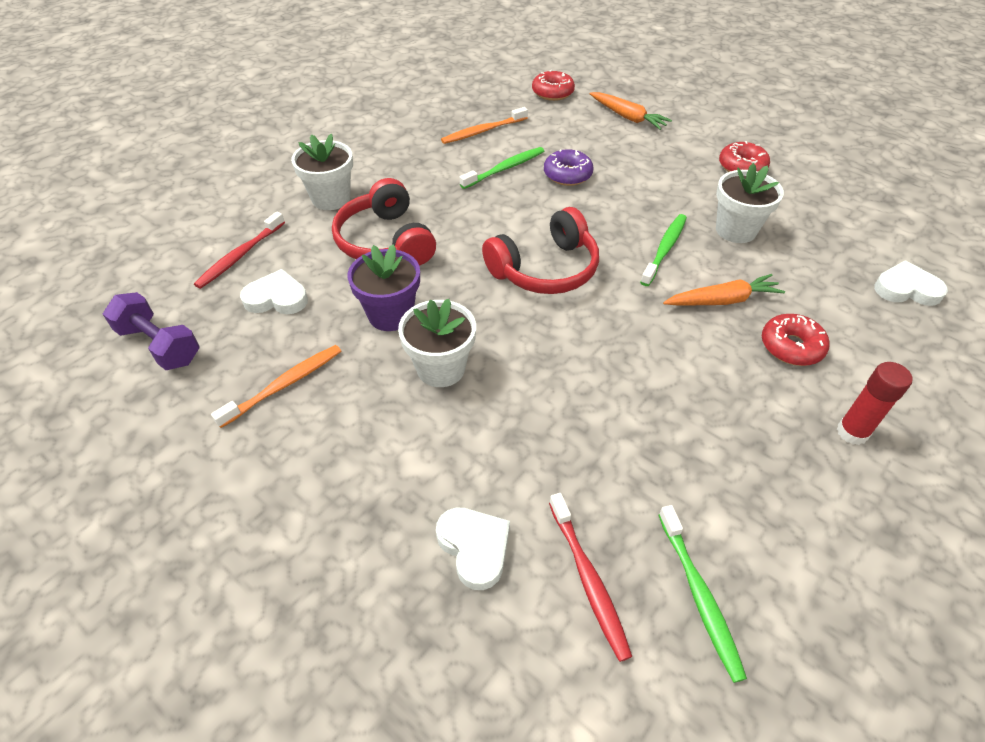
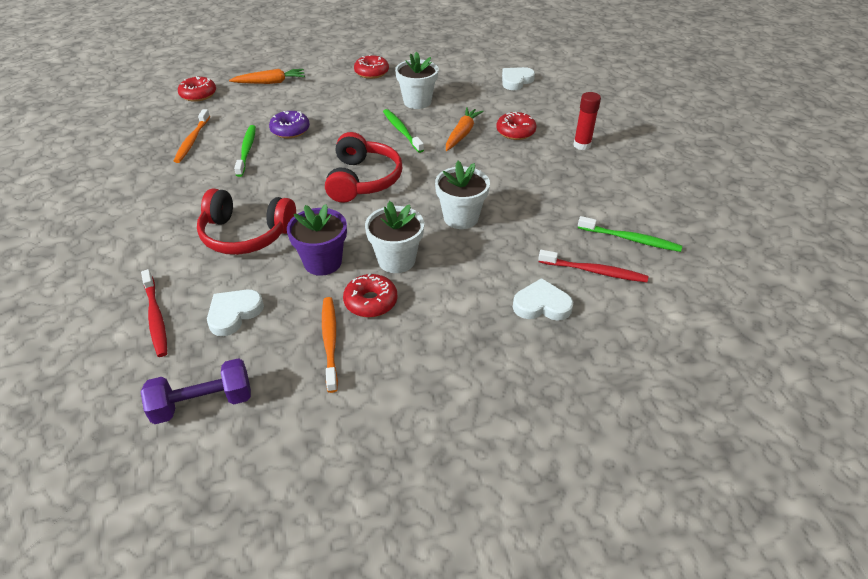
camera: 55 degrees left, 5 degrees down
white flower pot [291,134,353,210] -> white flower pot moved to [435,161,490,229]
none -> red donut [343,273,397,318]

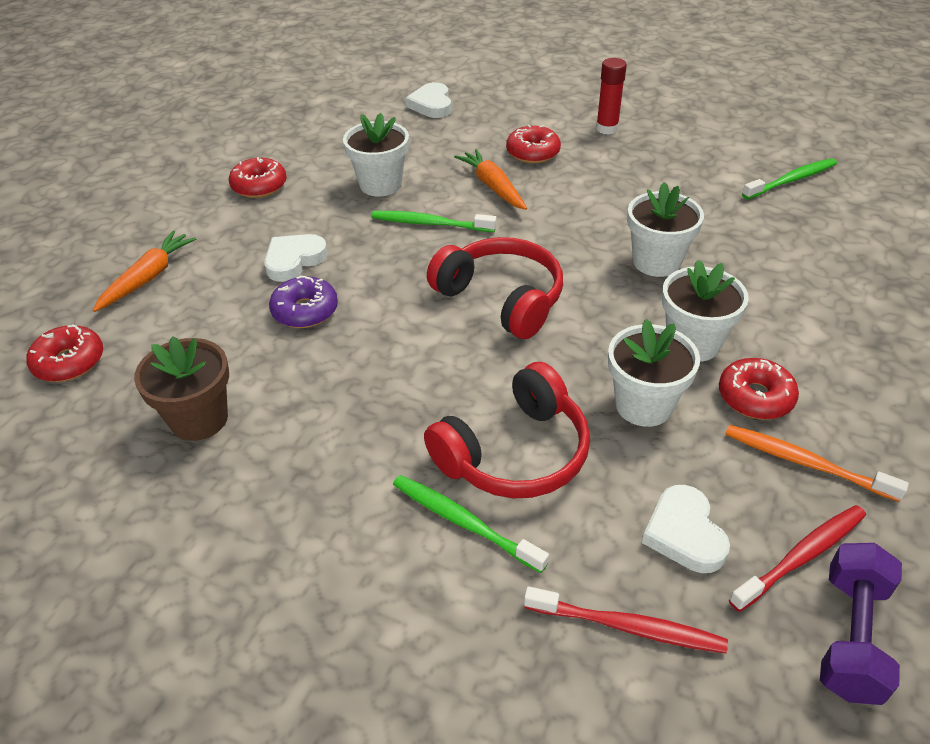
camera: 50 degrees left, 0 degrees up
orange toothbrush [174,109,210,163] -> brown flower pot [134,336,229,441]
green toothbrush [234,125,256,177] -> green toothbrush moved to [393,475,549,573]
purple flower pot [287,204,347,276] -> white flower pot [608,319,700,427]
white heart [513,278,573,321] -> white heart moved to [264,234,328,282]
red toothbrush [538,250,648,282] -> red toothbrush moved to [729,505,866,612]

